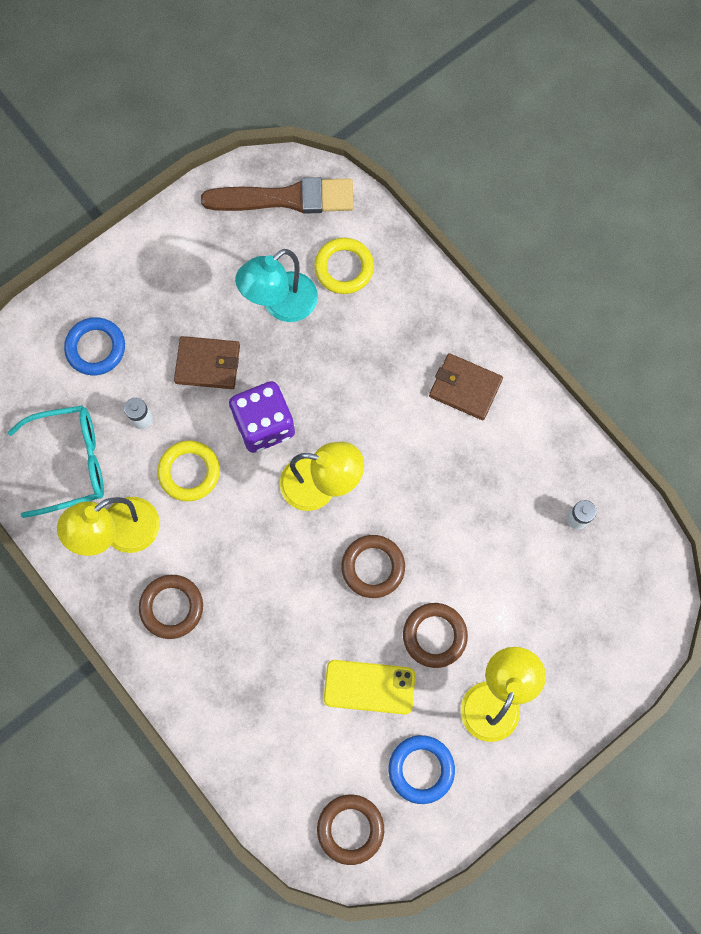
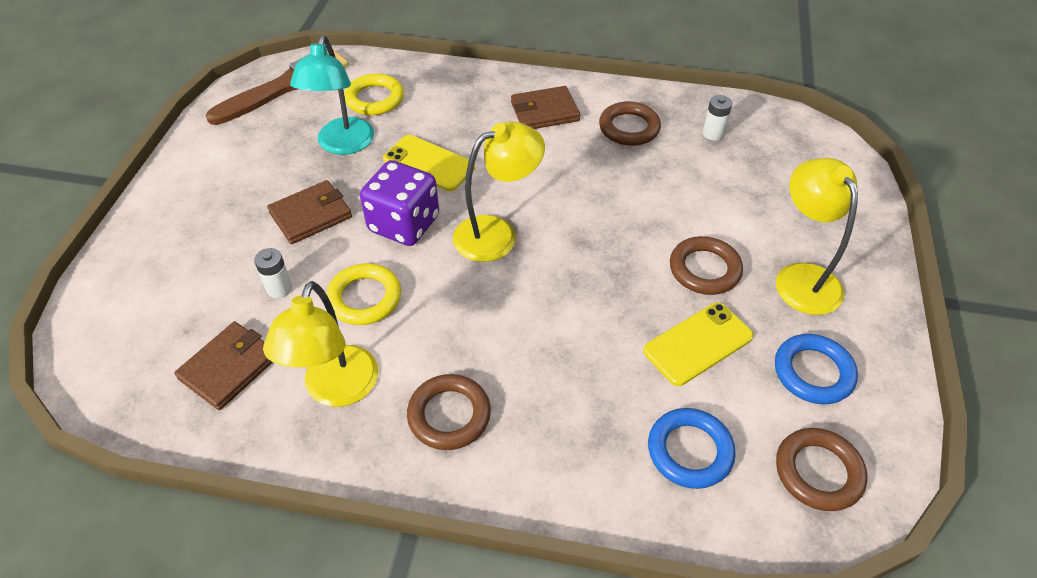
camera: 40 degrees left, 25 degrees down
turquoise glasses [8,405,104,518] -> brown wallet [174,322,273,410]
blue ring [64,317,125,375] -> blue ring moved to [648,408,736,489]
brown ring [341,535,405,598] -> brown ring moved to [599,101,661,146]
none -> yellow phone [383,135,475,191]

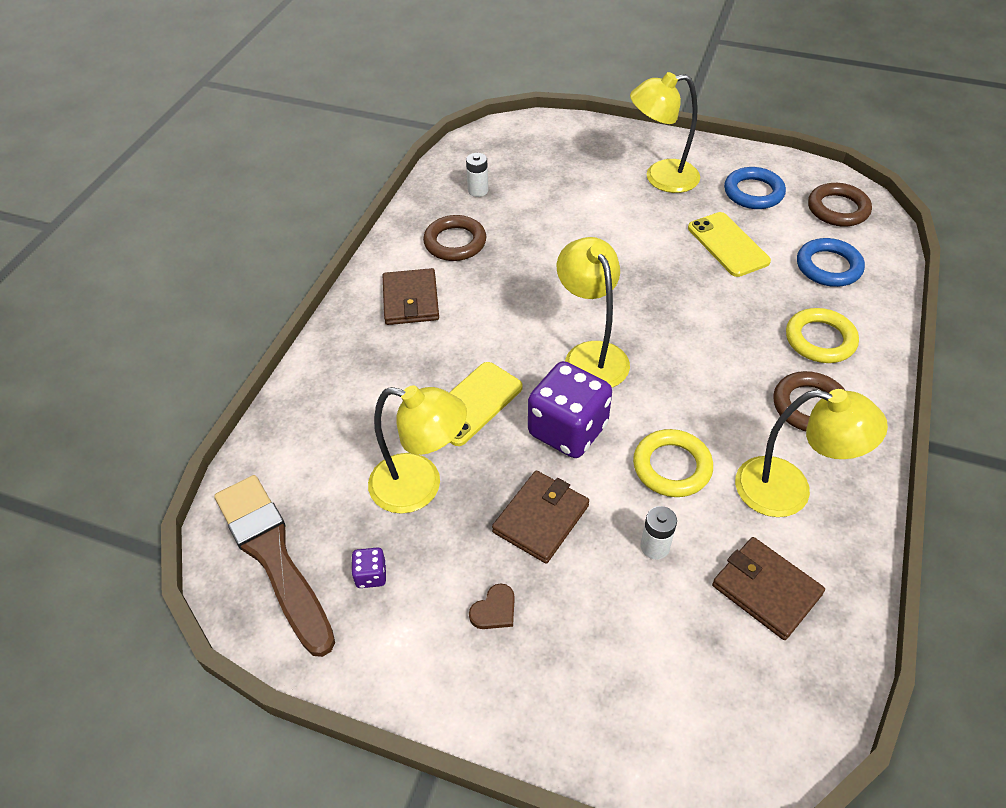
camera: 80 degrees left, 0 degrees up
brown wallet [267,180,352,244] -> brown wallet turned 60 degrees clockwise [492,470,589,564]
turquoise lamp [290,35,374,155] -> yellow lamp [368,385,467,514]
yellow ring [344,74,404,115] -> yellow ring moved to [786,308,859,363]
brown ring [670,236,743,295] -> none
none -> purple dice [351,547,386,588]
none -> brown heart [469,583,515,629]

